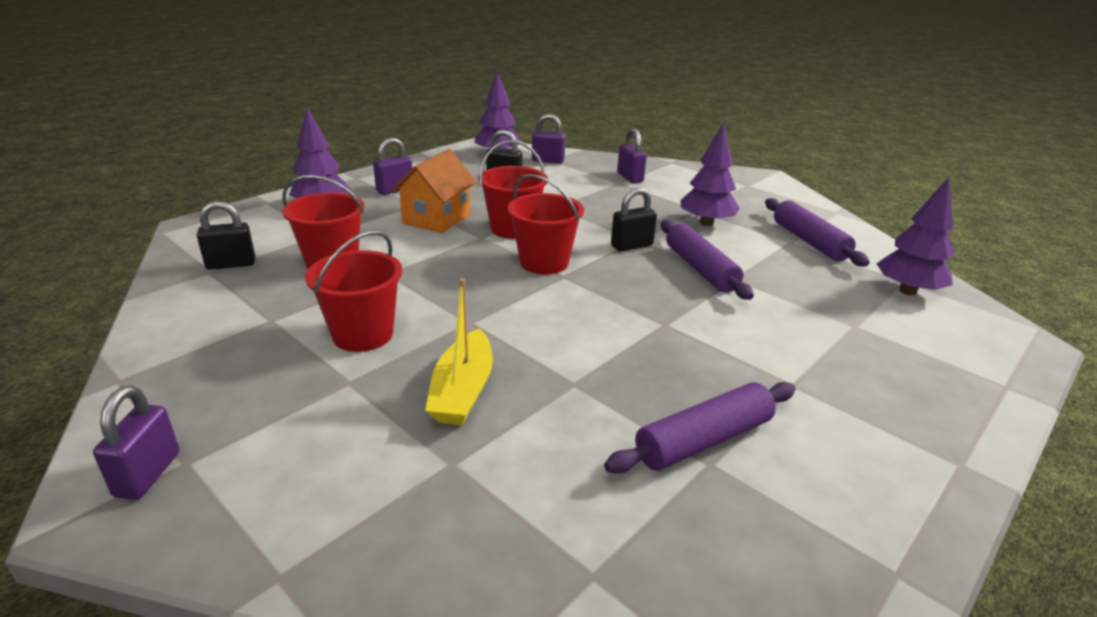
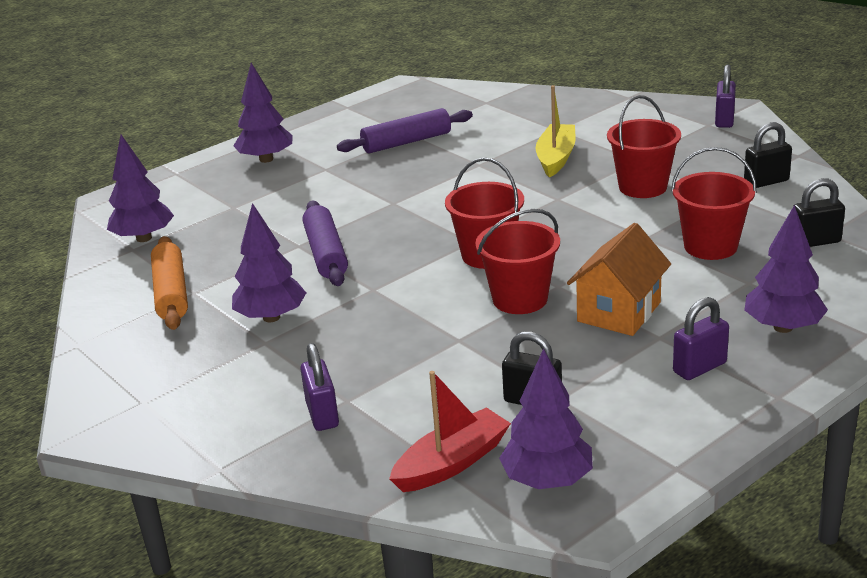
camera: 170 degrees left, 0 degrees up
purple padlock [532,114,566,164] -> red boat [389,371,511,492]
black padlock [611,188,657,252] -> black padlock moved to [744,122,792,188]
purple rolling pin [765,198,870,266] -> orange rolling pin [151,236,188,330]
none -> purple tree [233,63,292,163]

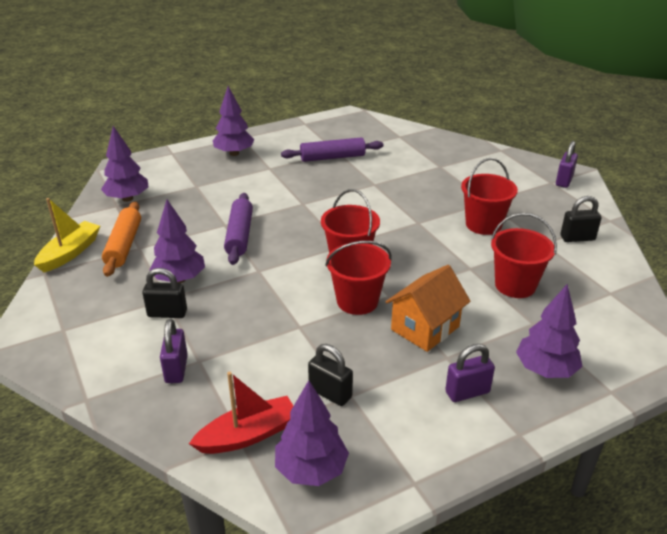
camera: 10 degrees right, 5 degrees up
yellow boat [536,85,575,178] -> yellow boat moved to [34,198,100,272]
black padlock [795,178,845,247] -> black padlock moved to [142,268,187,318]

